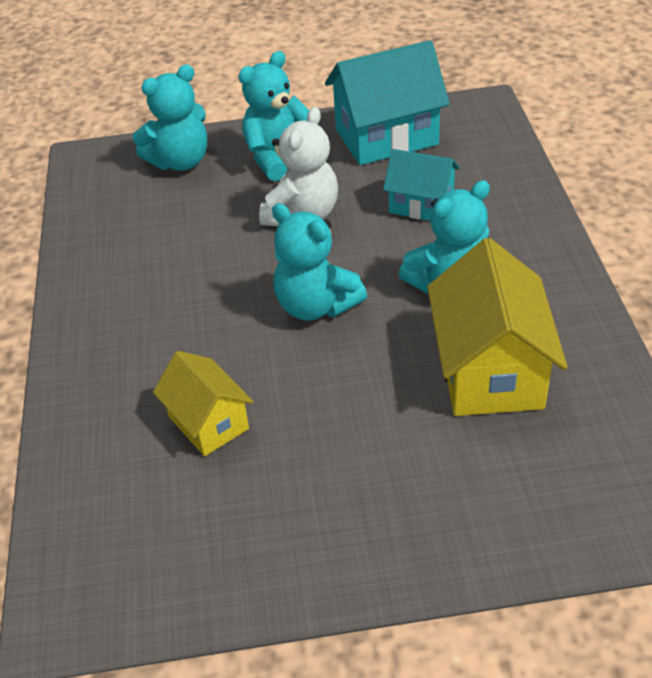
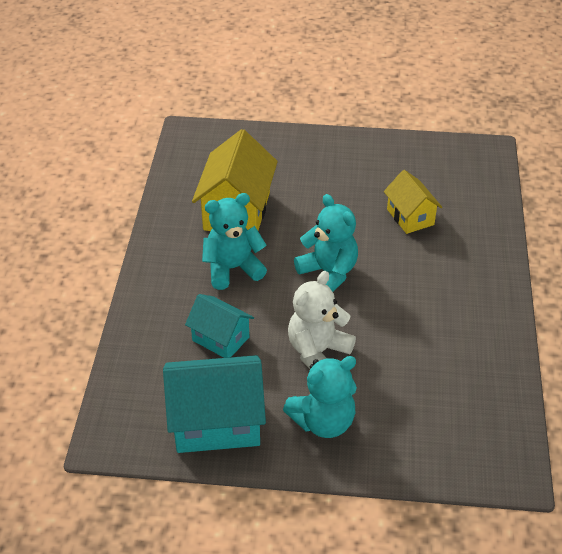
camera: 170 degrees left, 0 degrees up
turquoise teddy bear [132,65,207,171] -> none

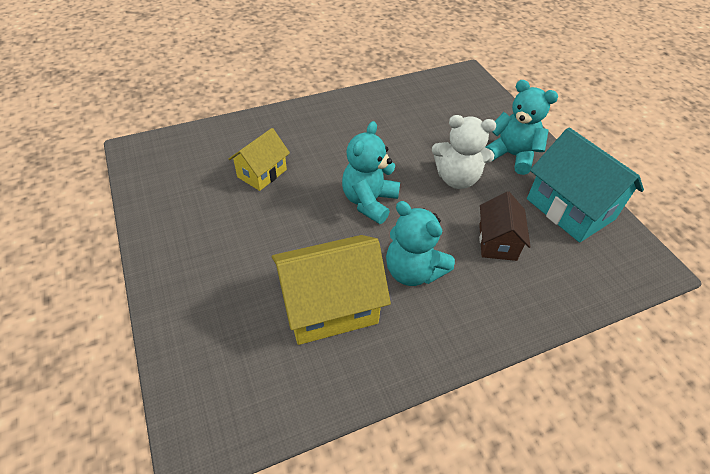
camera: 120 degrees left, 5 degrees up
turquoise house [185,294,254,358] -> brown house [479,191,531,261]

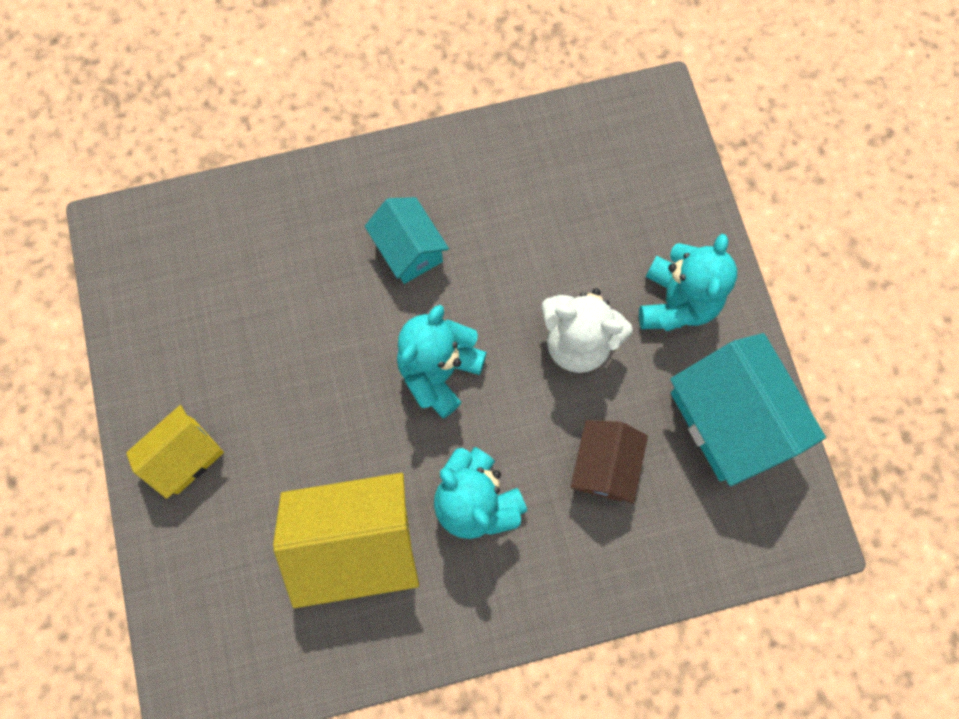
camera: 10 degrees right, 25 degrees up
yellow house [229,128,290,191] -> yellow house moved to [126,405,224,499]
turquoise teddy bear [486,80,558,175] -> turquoise teddy bear turned 60 degrees clockwise [639,234,737,331]
none -> turquoise house [365,197,449,284]

